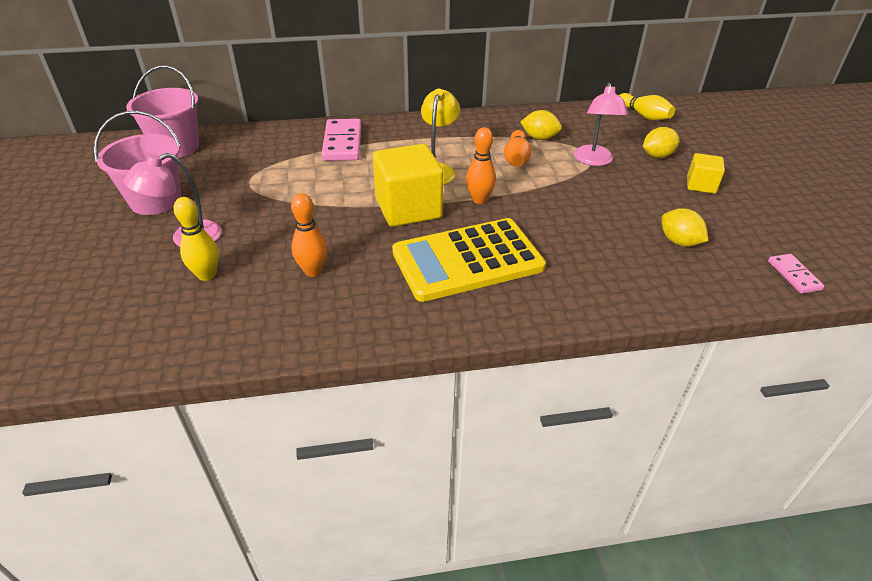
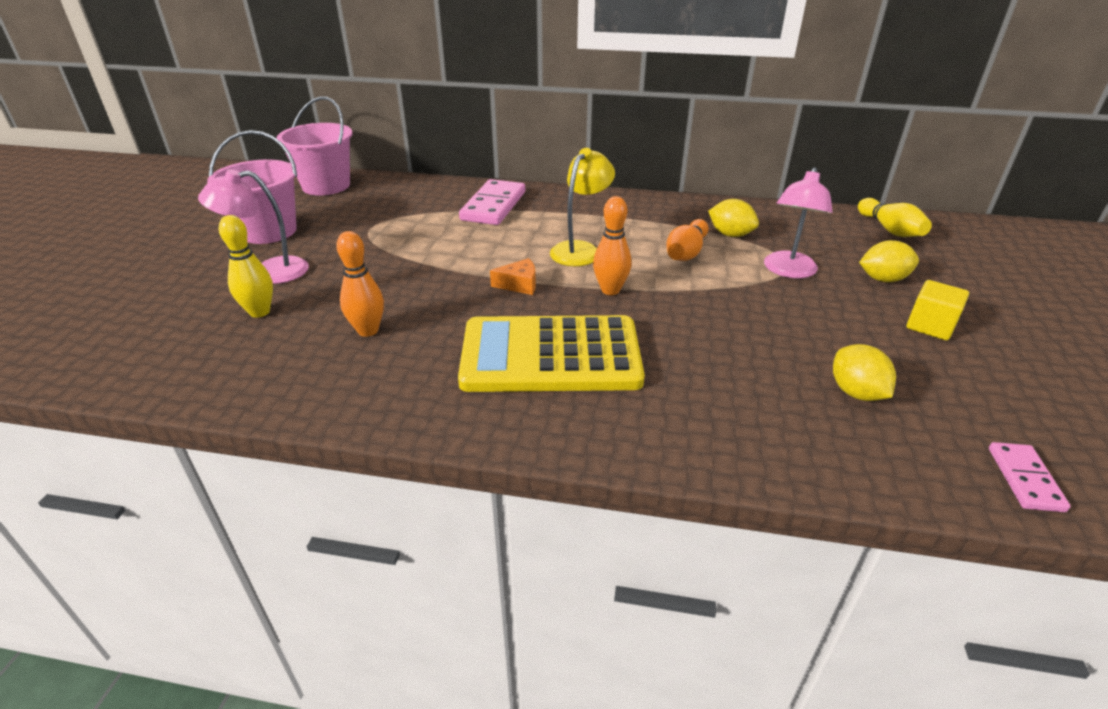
camera: 20 degrees right, 5 degrees down
yellow cube [373,144,443,227] -> orange cheese [490,258,536,295]

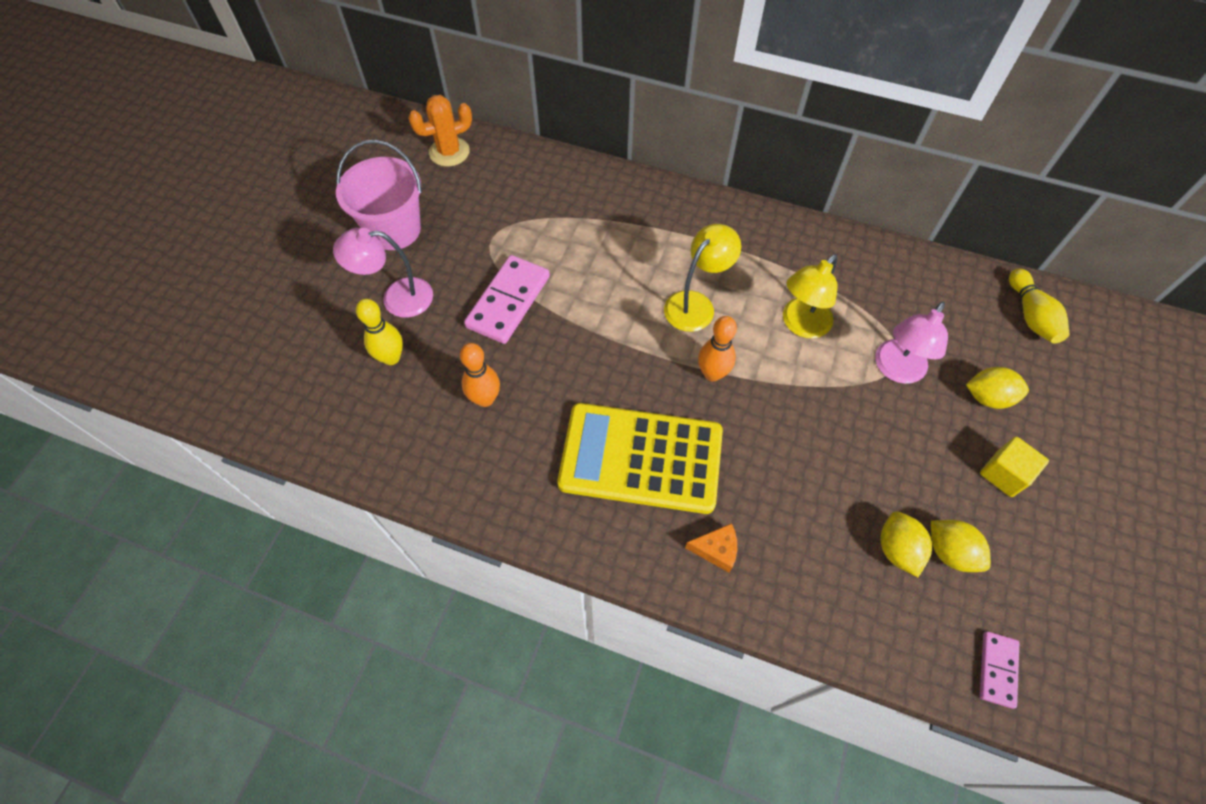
camera: 10 degrees right, 25 degrees up
pink bucket [276,96,353,195] -> orange cactus [408,95,472,167]
pink domino [459,179,525,225] -> pink domino moved to [464,255,550,344]
orange cheese [490,258,536,295] -> orange cheese moved to [685,523,737,572]
orange bowling pin [666,219,709,261] -> yellow lamp [783,254,838,338]
yellow lemon [708,199,759,237] -> yellow lemon moved to [931,520,991,572]

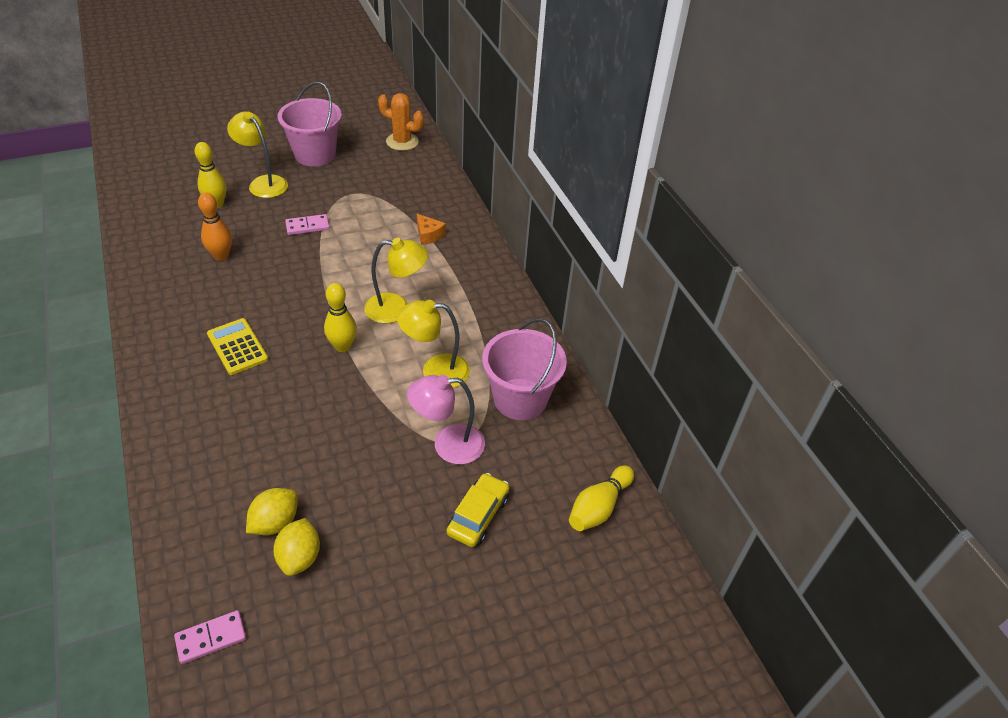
camera: 45 degrees right, 15 degrees down
pink lamp [333,228,433,318] -> yellow lamp [227,112,288,198]
pink domino [464,255,550,344] -> pink domino [285,214,330,235], size x0.55
yellow calculator [557,403,723,514] -> yellow calculator [207,318,268,375], size x0.51
orange cheese [685,523,737,572] -> orange cheese moved to [417,214,446,245]
orange bowling pin [698,316,737,381] -> yellow bowling pin [324,283,357,352]
yellow lemon [966,367,1029,409] -> yellow car [446,473,509,547]
yellow cube [980,436,1049,497] -> none
none -> pink bucket [482,318,567,420]

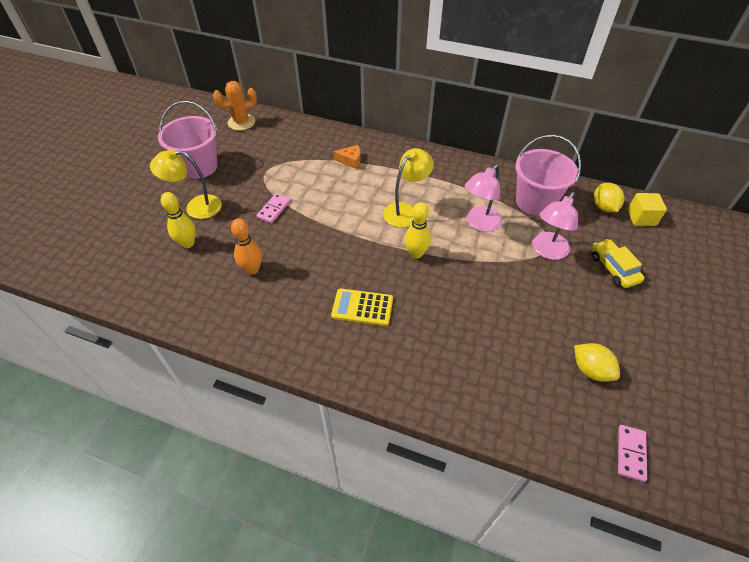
camera: 45 degrees left, 5 degrees up
yellow lemon [246,488,298,535] -> yellow lemon moved to [594,183,624,213]
yellow lamp [397,300,470,388] -> pink lamp [465,164,502,232]
yellow bowling pin [569,466,634,531] -> yellow cube [628,193,667,226]

